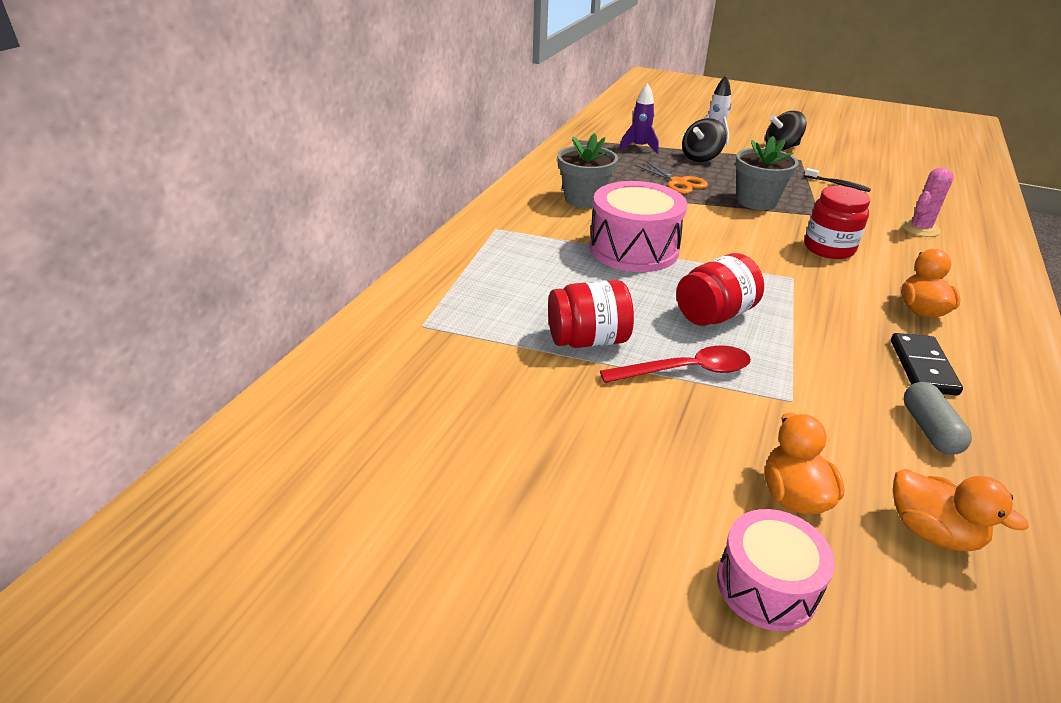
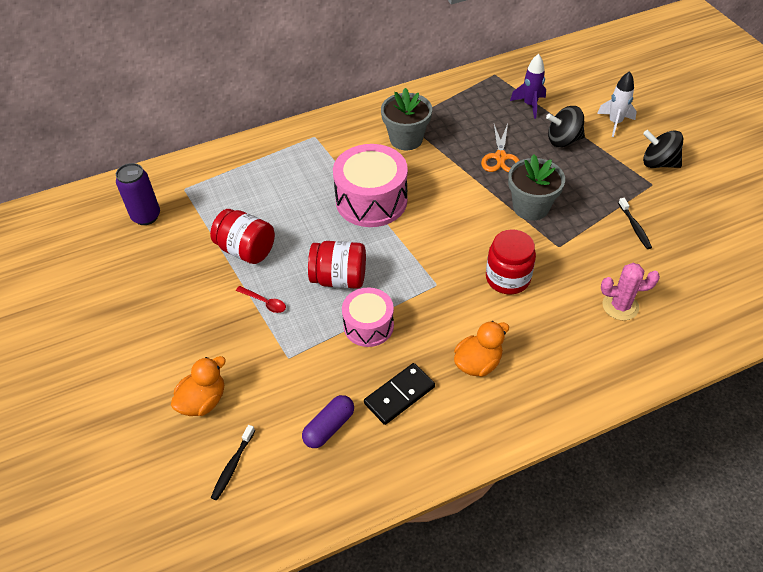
camera: 45 degrees right, 15 degrees up
red spoon [600,346,751,383] -> red spoon [236,286,286,313], size x0.55
pink drum [717,509,835,631] -> pink drum moved to [342,287,394,347]
orange duck [893,469,1029,551] -> black toothbrush [211,425,255,500]
grey capsule [904,382,972,455] -> purple capsule [302,395,354,448]
none -> purple can [116,163,160,225]

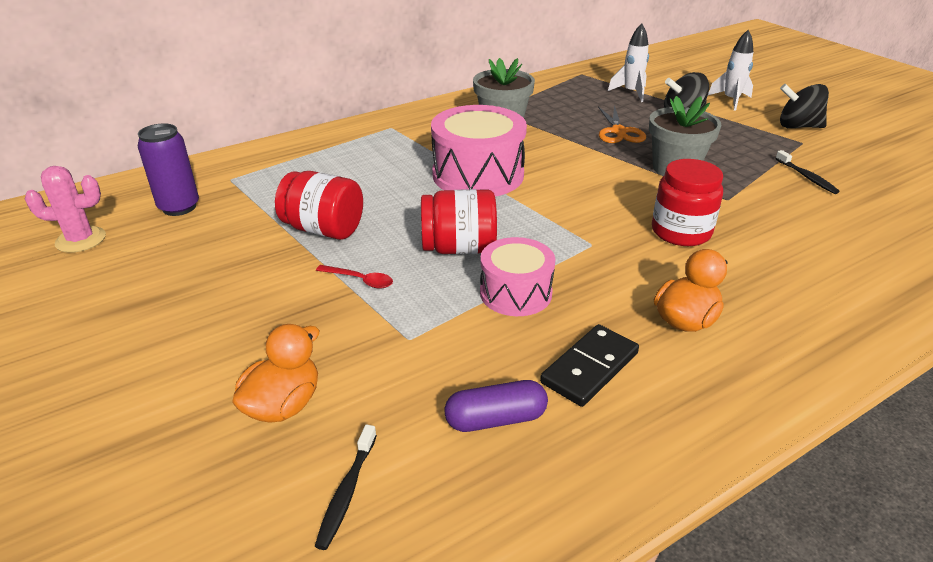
camera: 10 degrees left, 15 degrees down
purple capsule [302,395,354,448] -> purple capsule turned 45 degrees clockwise [444,380,548,432]
purple rocket [510,54,546,119] -> white rocket [608,23,649,102]
pink cactus [601,263,660,320] -> pink cactus moved to [25,166,106,253]

